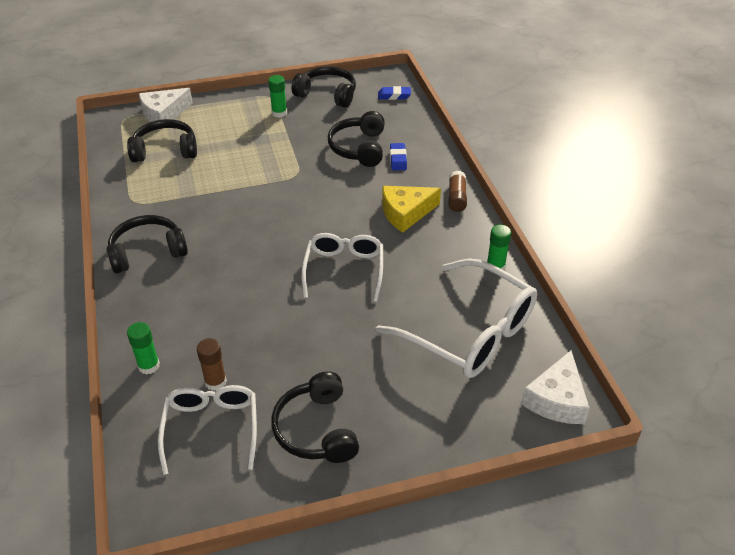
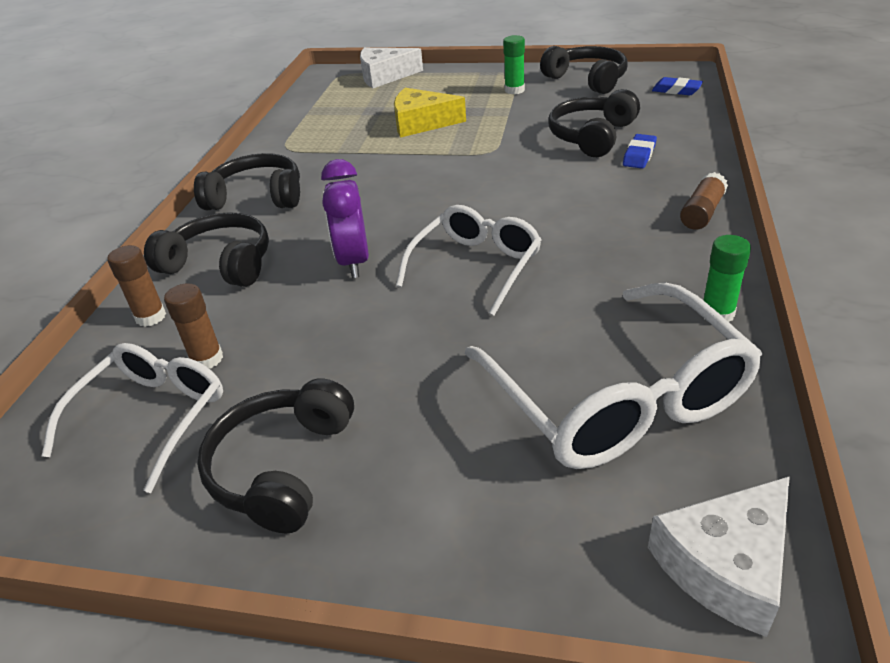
camera: 30 degrees right, 5 degrees down
black headphones [127,119,197,162] -> black headphones moved to [144,212,269,287]
green glue stick [127,322,160,375] -> brown glue stick [107,245,166,327]
yellow cheese [382,186,441,233] -> yellow cheese moved to [394,88,466,138]
none -> purple clock [321,159,369,278]

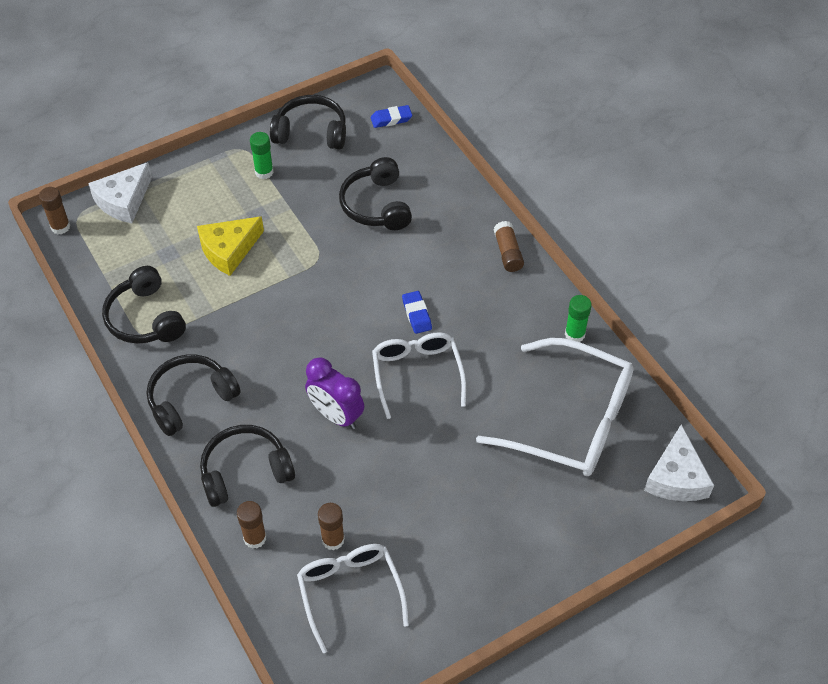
camera: 45 degrees left, 15 degrees up
black headphones [197,379,354,533] -> black headphones moved to [102,266,186,344]
blue eraser [623,134,657,169] -> blue eraser moved to [402,291,432,334]
none -> brown glue stick [39,187,71,234]

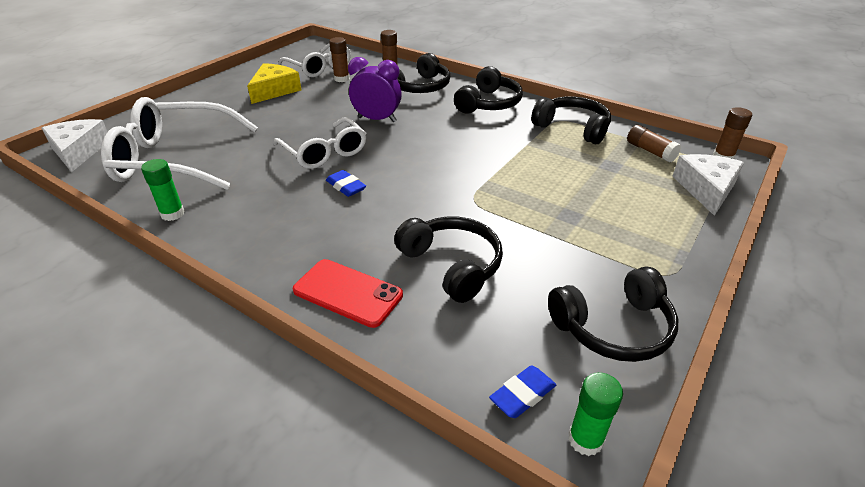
camera: 155 degrees right, 15 degrees down
yellow cheese [197,216,264,276] -> yellow cheese moved to [247,63,301,104]
green glue stick [250,132,274,179] -> green glue stick moved to [568,372,623,456]
brown glue stick [494,221,524,272] -> brown glue stick moved to [627,125,681,162]
none -> red phone [293,259,403,328]

